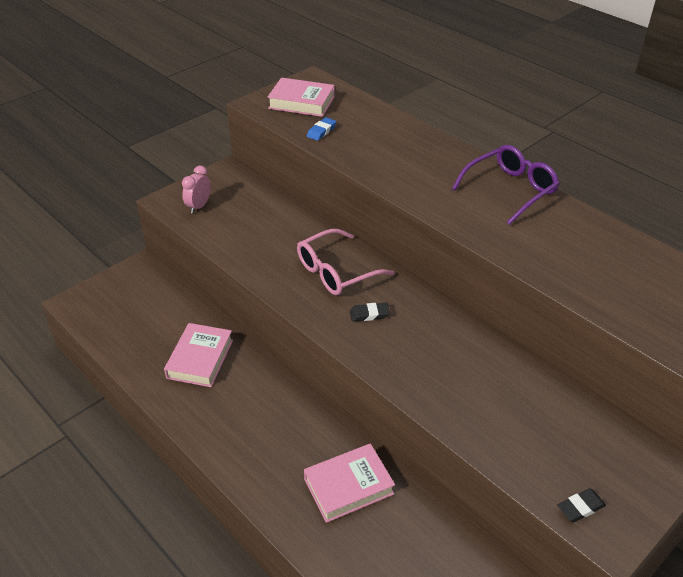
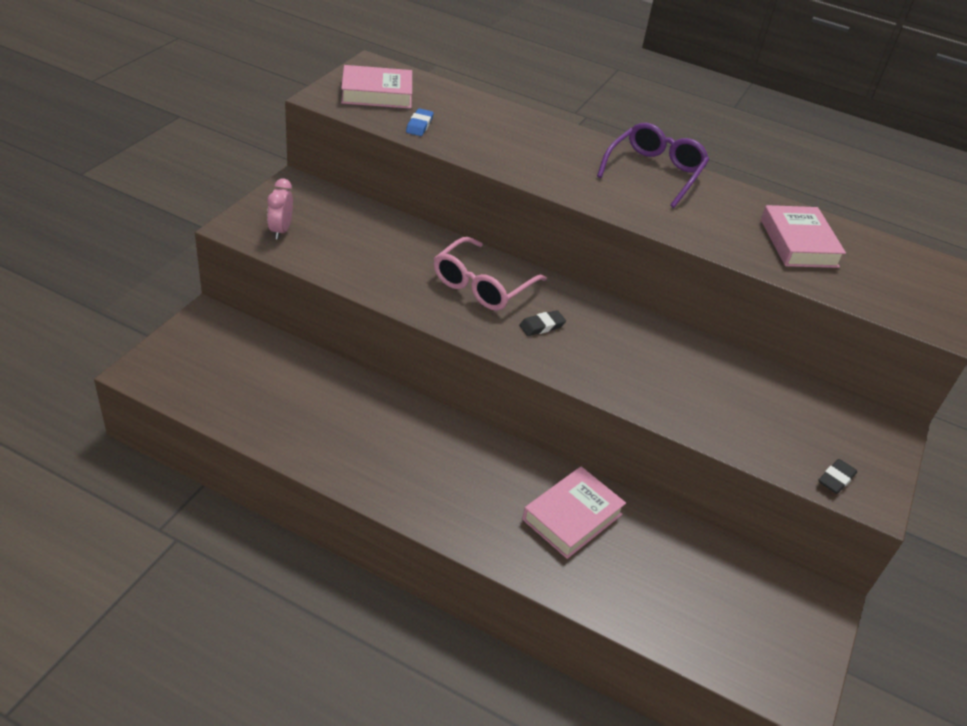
camera: 25 degrees left, 0 degrees up
pink book [164,323,233,387] -> pink book moved to [761,205,846,268]

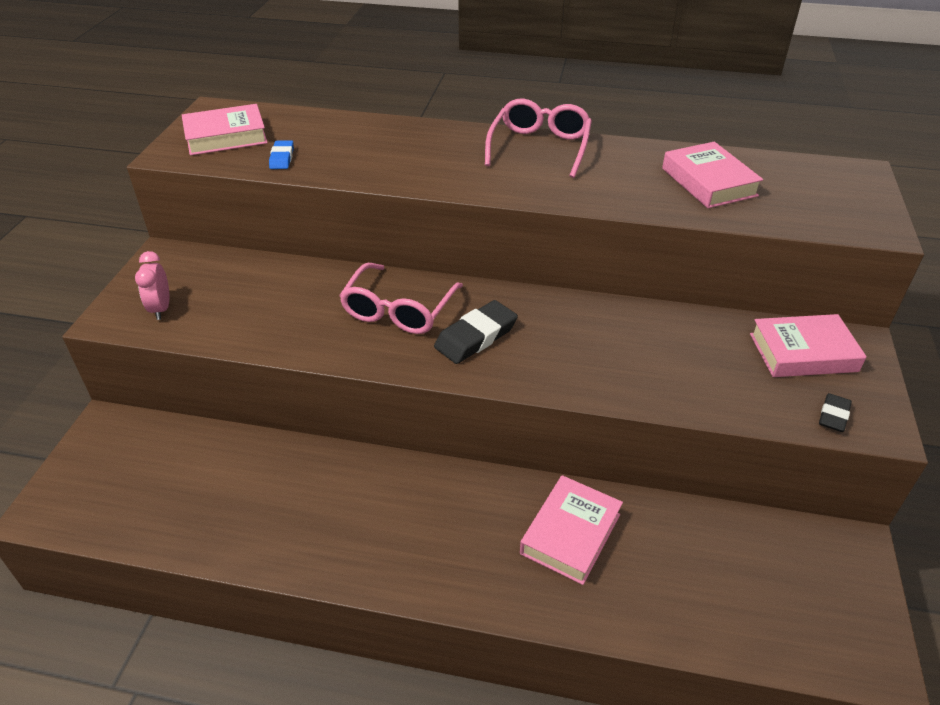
camera: 10 degrees left, 0 degrees up
black eraser [519,310,566,336] -> black eraser [434,300,518,364], size x1.74
purple glasses [597,123,709,208] -> pink glasses [485,99,592,178]
none -> pink book [750,314,867,377]

